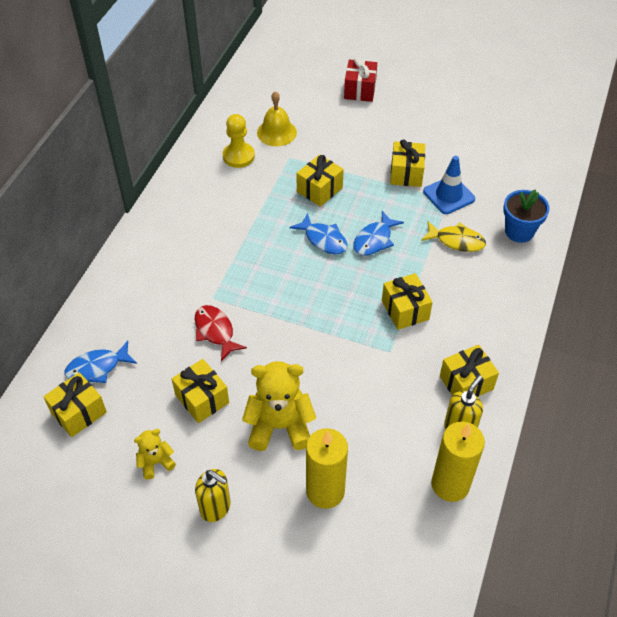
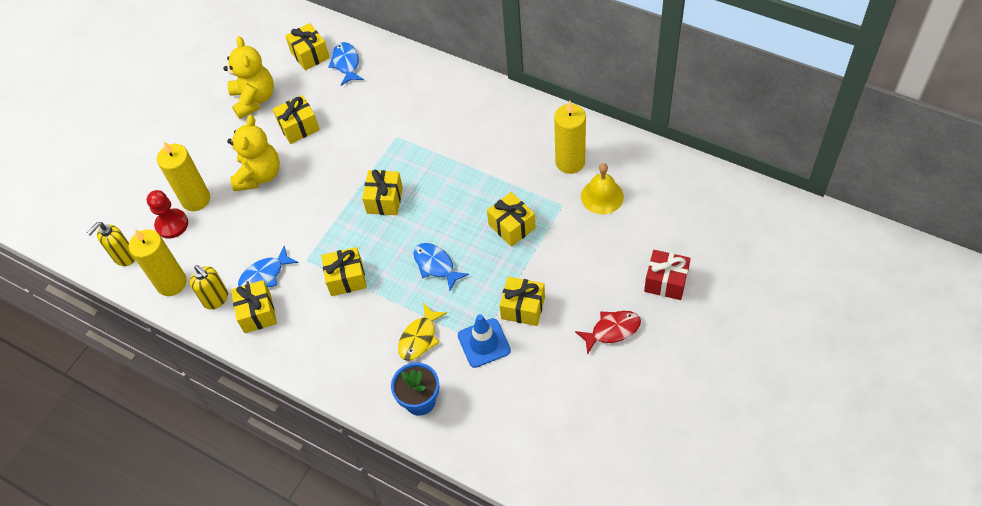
camera: 105 degrees right, 5 degrees up
yellow teddy bear [134,429,176,480] -> yellow teddy bear [224,36,274,119], size x1.90
red fish [195,305,247,361] -> red fish moved to [575,311,641,355]
yellow soap dispenser [195,469,231,522] -> yellow soap dispenser moved to [87,222,135,266]
yellow pawn [223,114,255,168] -> yellow candle [554,101,586,174]
blue fish [290,213,348,254] -> blue fish moved to [238,246,299,288]
none -> red pawn [147,190,188,239]
none -> yellow gift [362,170,403,215]

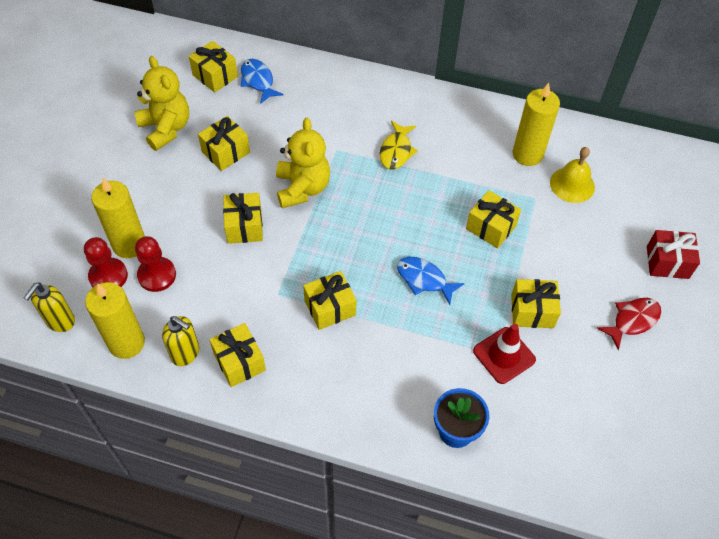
camera: 20 degrees left, 0 degrees up
yellow teddy bear [227,115,280,191] -> yellow teddy bear moved to [276,118,330,208]
blue fish [238,246,299,288] -> none
yellow gift [362,170,403,215] -> yellow gift moved to [223,193,263,244]
yellow fish [398,303,447,361] -> yellow fish moved to [380,121,418,169]
blue traffic cone [458,314,511,368] -> red traffic cone [473,324,536,384]
none -> red pawn [135,236,176,292]

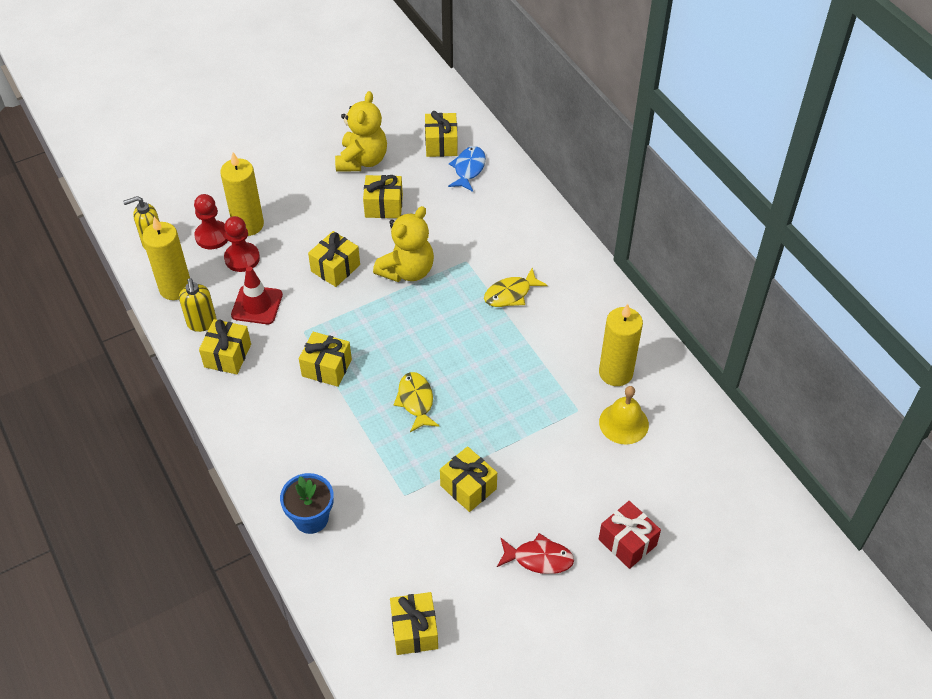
camera: 45 degrees right, 5 degrees down
blue fish [397,257,465,305] -> yellow fish [394,372,440,432]
yellow gift [466,190,521,248] -> yellow gift moved to [390,592,438,655]
red traffic cone [473,324,536,384] -> red traffic cone moved to [231,266,283,324]

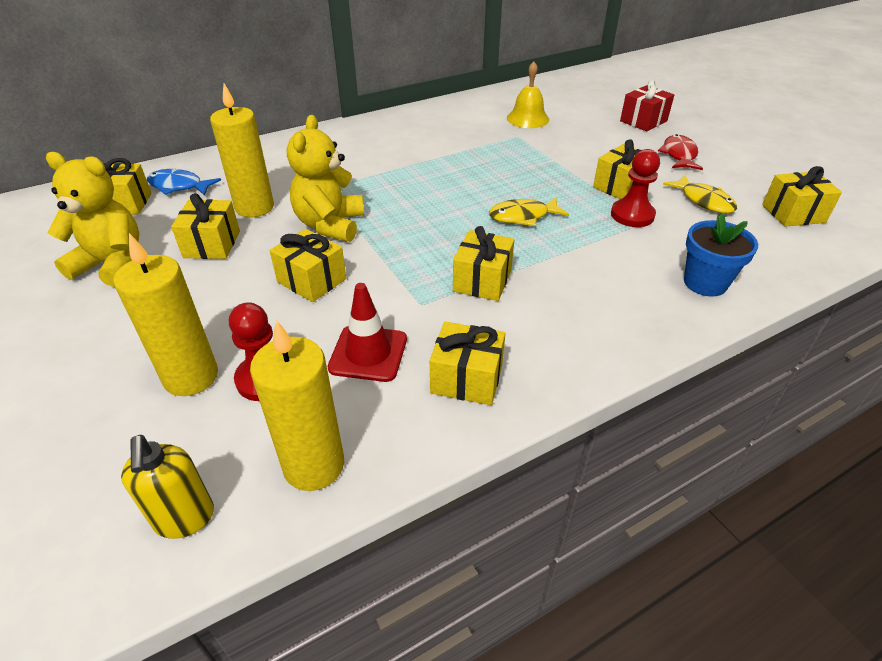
camera: 90 degrees left, 10 degrees down
yellow soap dispenser [179,278,217,332] -> none
red pawn [194,194,228,249] -> red pawn moved to [611,149,660,227]
yellow teddy bear [373,206,434,282] -> yellow teddy bear turned 120 degrees counterclockwise [287,115,364,242]
yellow fish [484,268,548,307] -> yellow fish moved to [663,175,737,213]
yellow candle [599,304,643,386] -> yellow candle moved to [210,83,274,217]

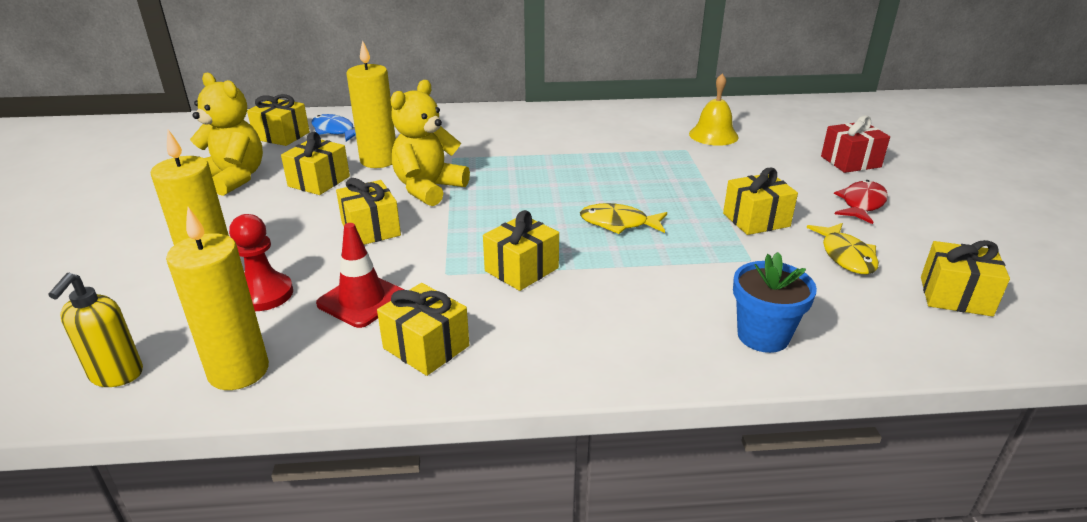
camera: 25 degrees right, 10 degrees down
red pawn [611,149,660,227] -> none

